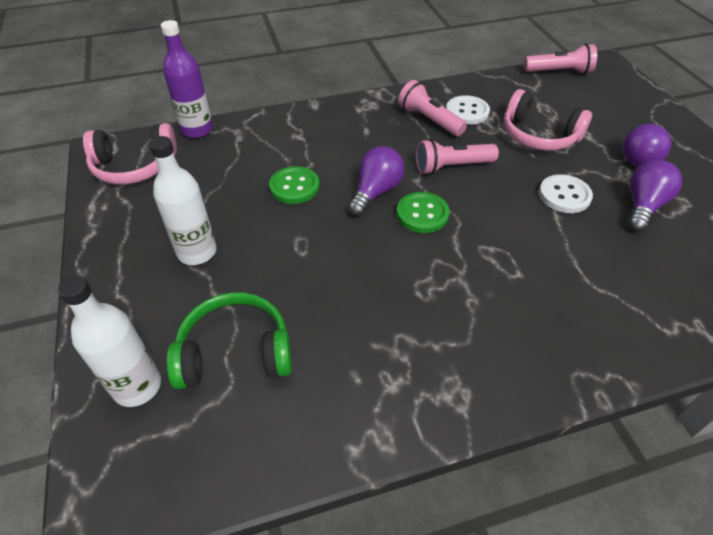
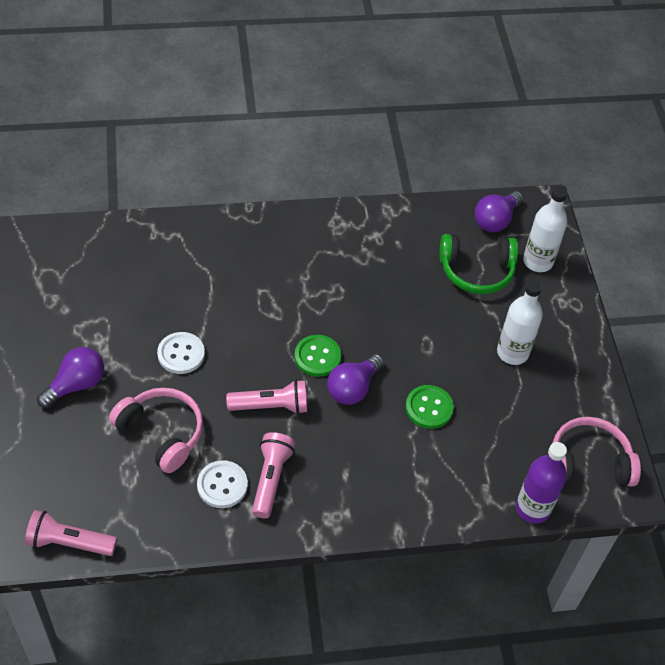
camera: 175 degrees left, 5 degrees up
pink flashlight [398,80,467,136] -> pink flashlight turned 135 degrees counterclockwise [252,432,295,518]
purple light bulb [628,160,682,231] -> purple light bulb moved to [475,191,523,232]

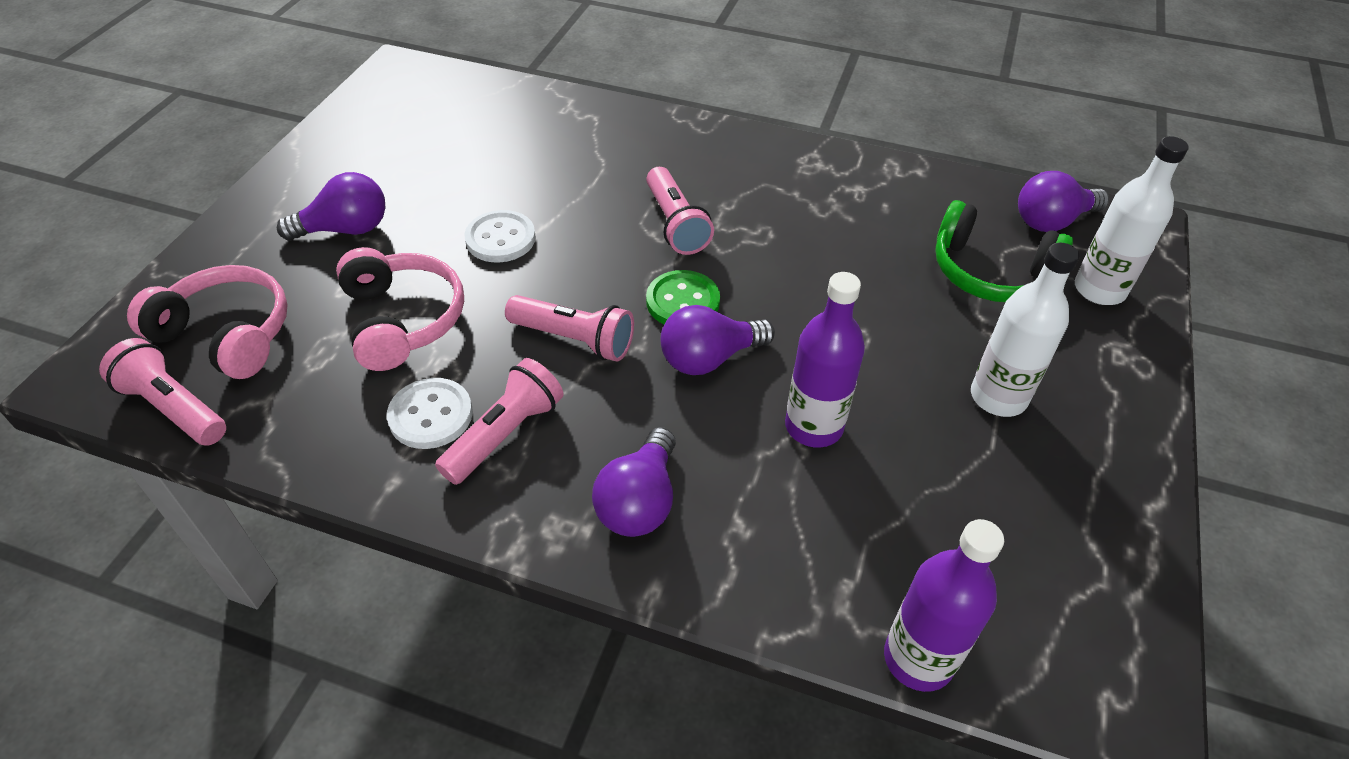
camera: 30 degrees right, 5 degrees down
green button [405,385,454,429] -> purple bottle [785,272,865,448]
pink headphones [553,417,641,487] -> pink headphones moved to [127,265,288,379]
none -> purple light bulb [592,427,676,537]
none -> pink flashlight [646,167,714,255]

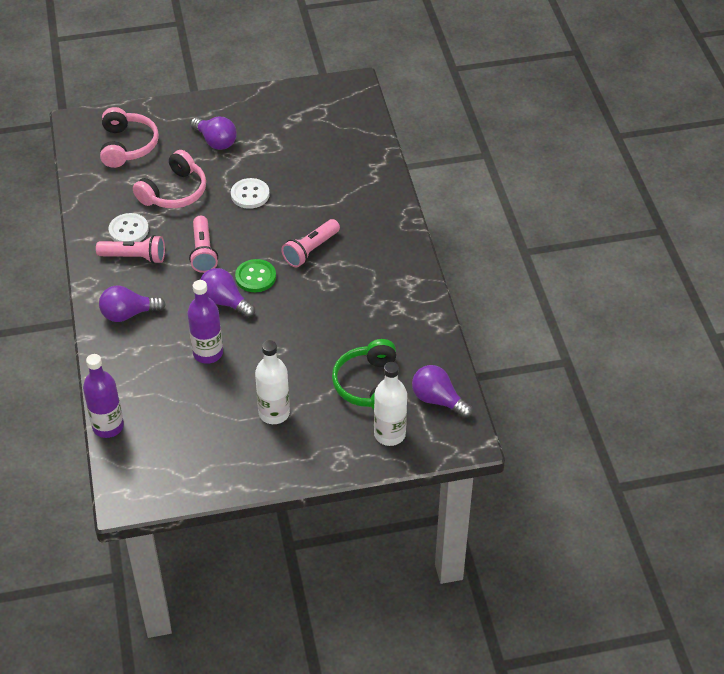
camera: 60 degrees right, 0 degrees up
pink flashlight [99,338,226,446] -> none

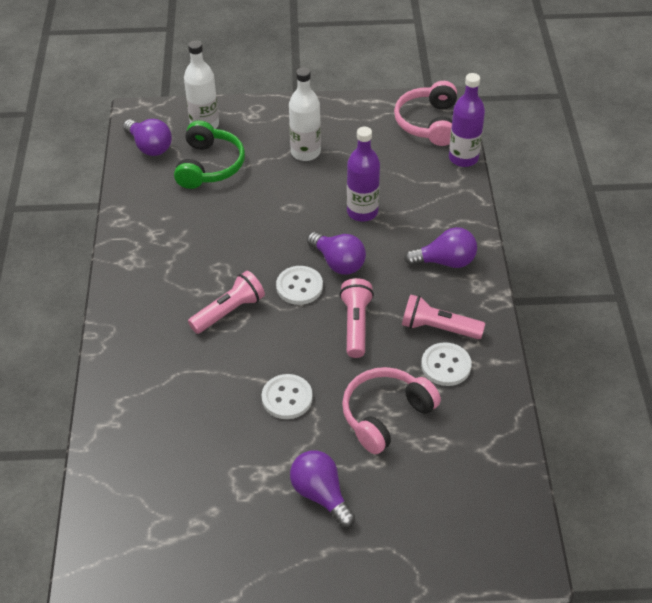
camera: 170 degrees left, 0 degrees up
pink headphones [100,107,159,168] -> pink headphones moved to [394,81,457,146]
green button [235,259,276,292] -> white button [276,266,323,305]

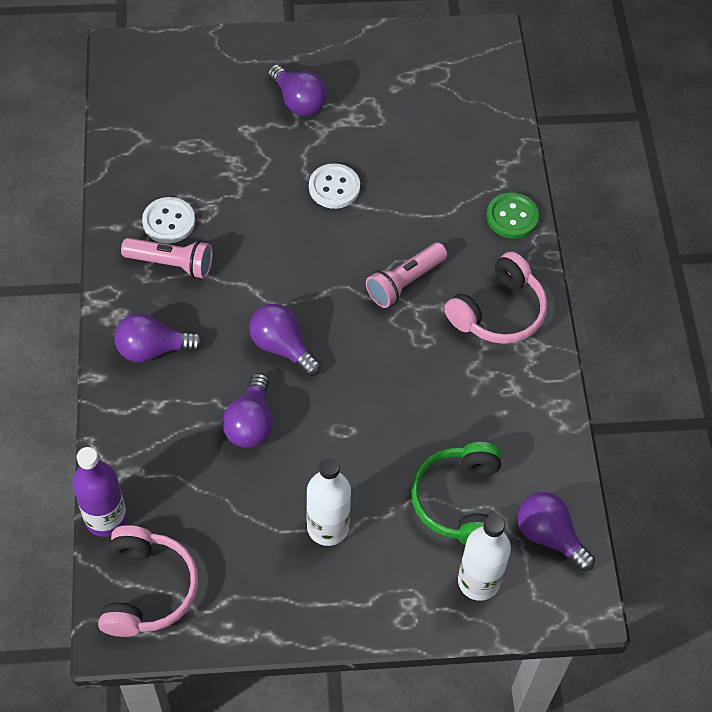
camera: 175 degrees right, 10 degrees up
white button [276,266,323,305] -> none
pink flashlight [339,278,374,358] -> none
pink headphones [342,367,441,454] -> pink headphones moved to [444,251,547,344]
purple bottle [347,127,380,222] -> purple light bulb [222,373,273,448]
none -> green button [487,193,539,239]

